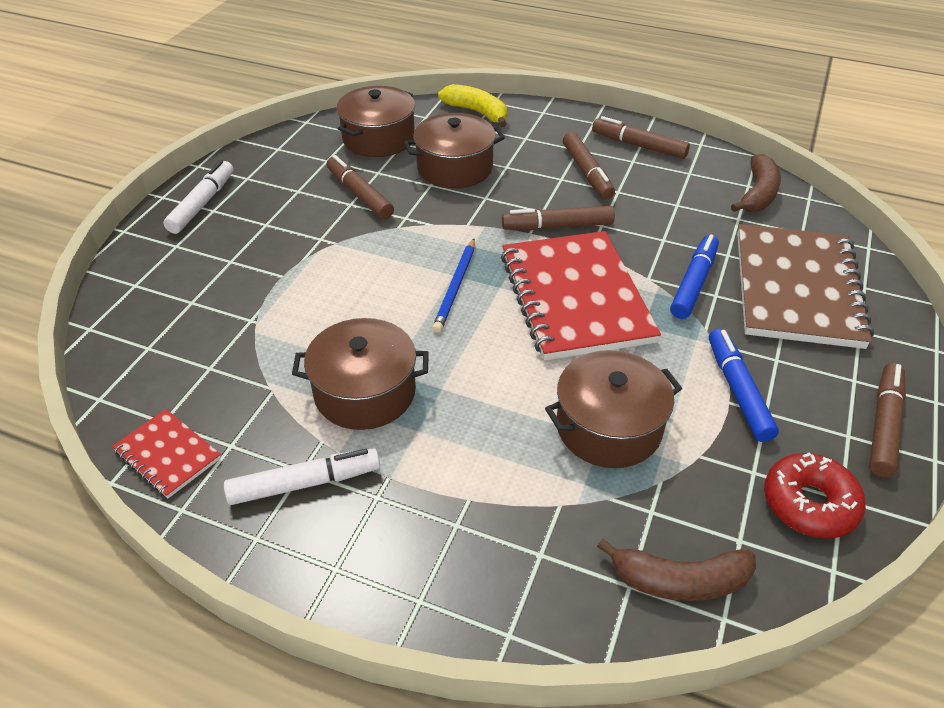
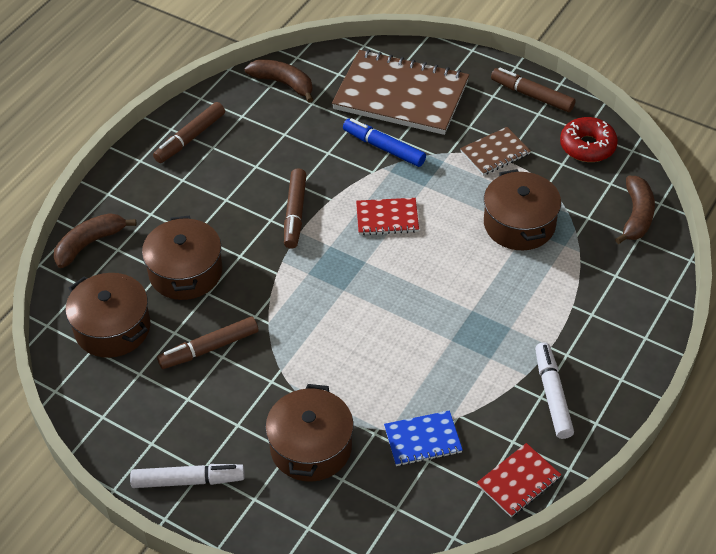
camera: 80 degrees left, 5 degrees up
white marker [163,160,233,234] -> white marker turned 150 degrees clockwise [130,464,245,488]
brown pot [292,318,429,430] -> brown pot moved to [265,384,354,482]
blue pencil [432,239,475,333] -> none
yellow banana [438,84,507,127] -> brown banana [54,213,137,268]
red notebook [501,231,661,360] -> red notebook [356,198,419,235], size x0.47
brown marker [563,132,615,200] -> none
blue marker [709,329,779,442] -> brown notebook [460,127,531,176]
none -> blue notebook [384,411,463,466]

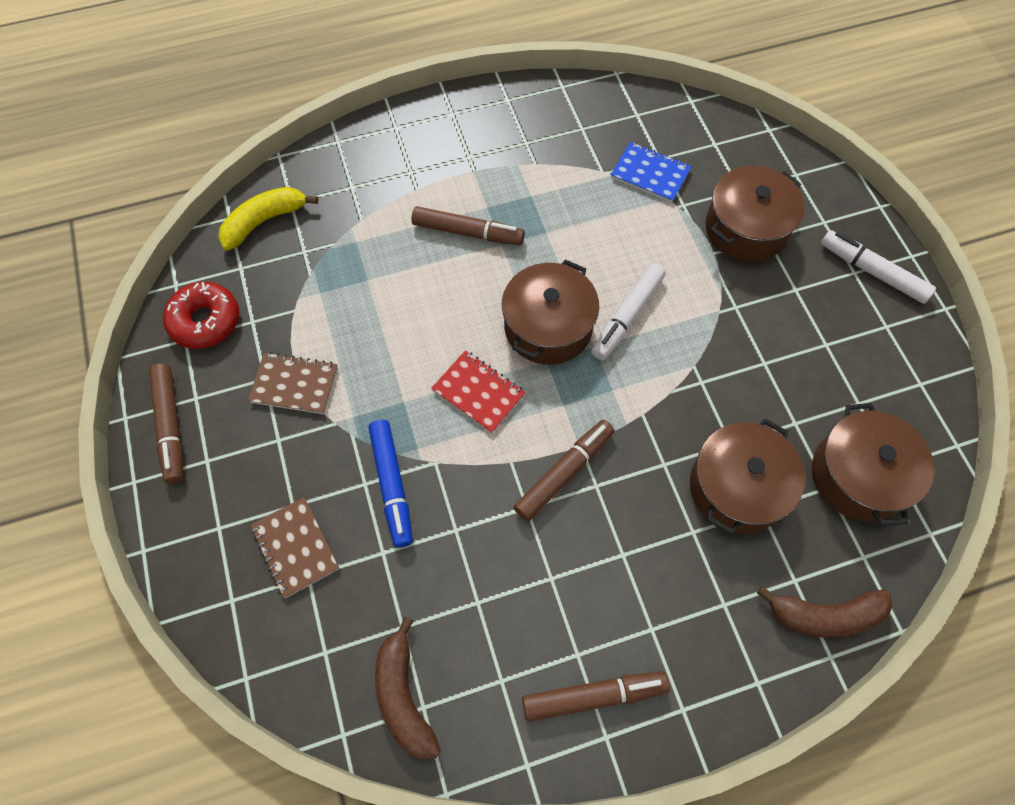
camera: 140 degrees left, 15 degrees up
brown marker [157,317,258,369] -> brown marker moved to [411,206,525,245]
brown notebook [332,50,469,135] -> brown notebook [251,497,339,598], size x0.47
red notebook [477,443,561,517] -> none
brown pot [484,169,561,250] -> brown pot moved to [502,259,599,365]
white marker [535,342,574,439] -> white marker moved to [591,263,666,360]
brown banana [615,176,655,244] -> yellow banana [218,187,318,250]

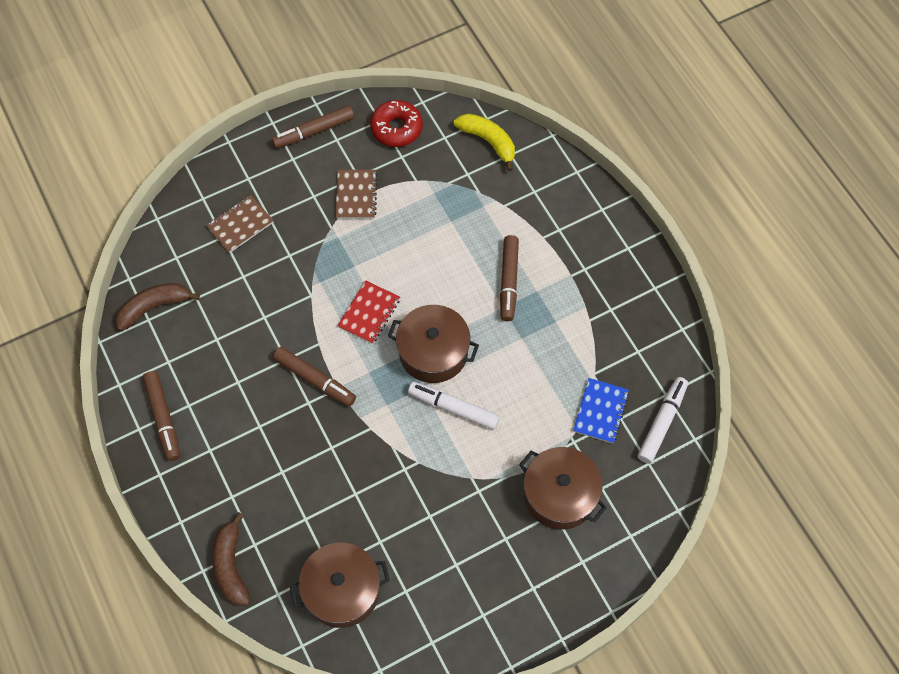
camera: 80 degrees right, 0 degrees up
blue marker [368,420,413,548] -> none
brown pot [690,418,805,535] -> none
white marker [821,230,936,304] -> white marker moved to [638,377,688,464]

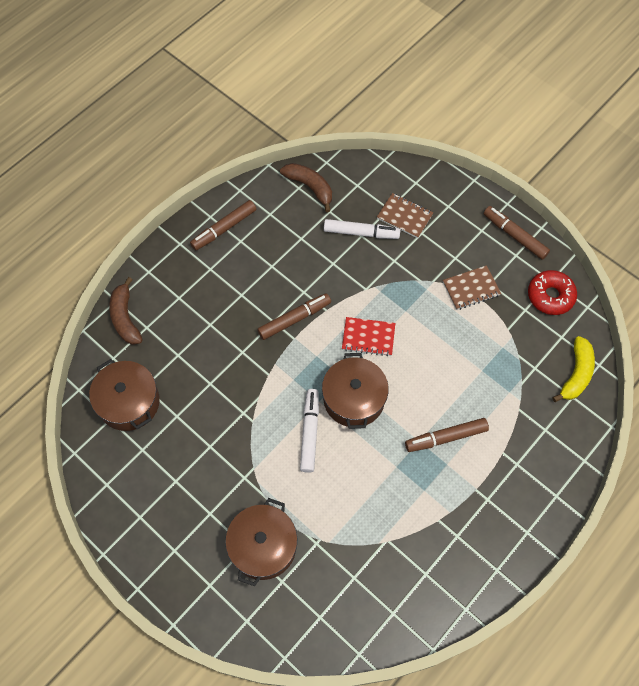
camera: 70 degrees right, 0 degrees up
brown banana [212,512,251,606] -> brown banana turned 75 degrees counterclockwise [109,277,143,345]
brown marker [273,347,356,407] -> brown marker turned 135 degrees counterclockwise [257,293,331,340]
blue notebook [573,378,629,443] -> none
white marker [638,377,688,464] -> white marker moved to [324,219,400,239]

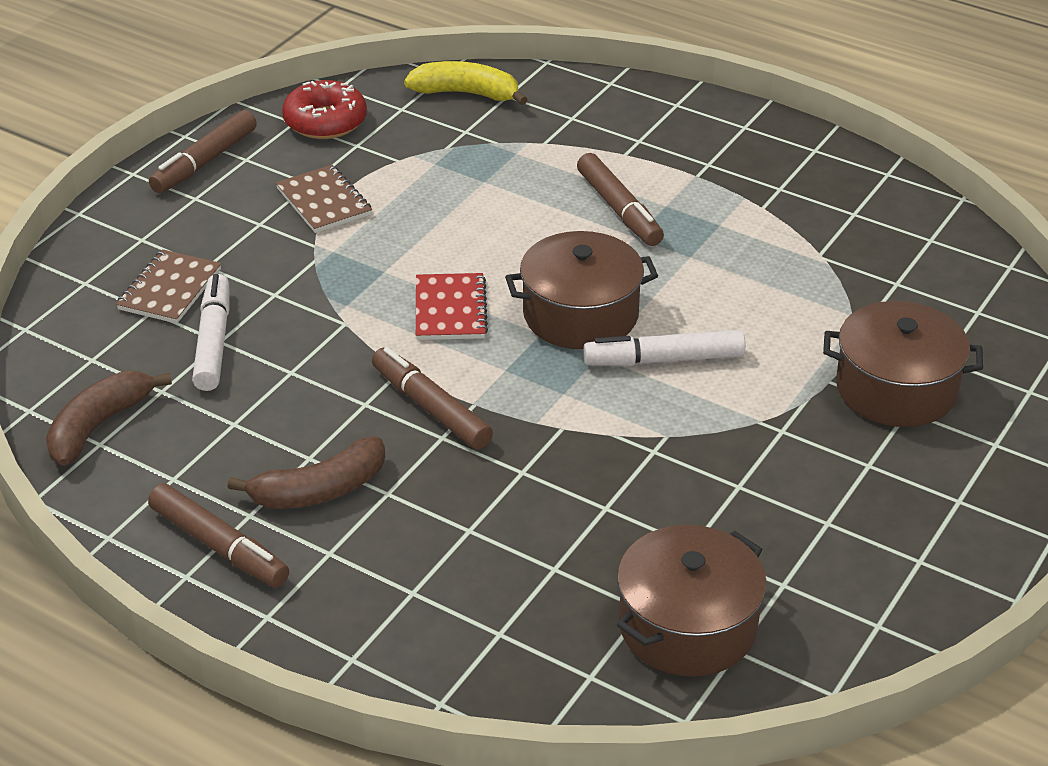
camera: 100 degrees left, 25 degrees down
brown banana [109,277,143,345] -> brown banana moved to [227,436,385,509]

